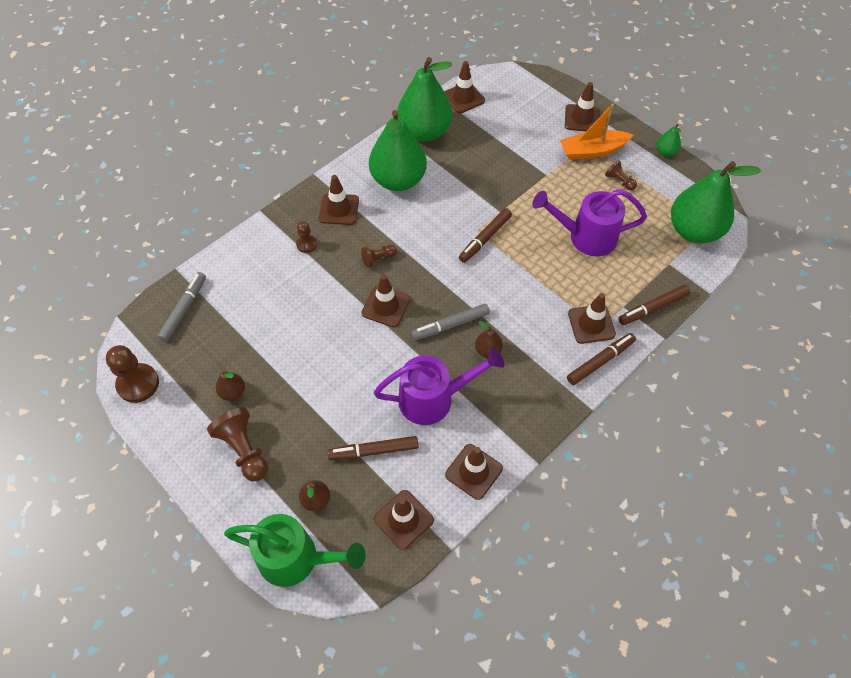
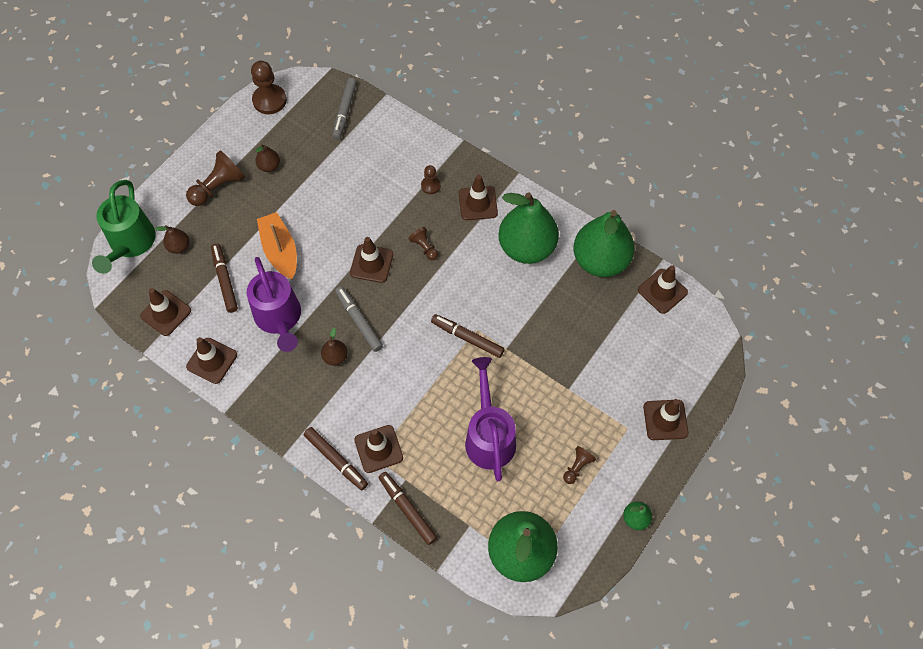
camera: 80 degrees right, 5 degrees up
grey marker [158,272,206,342] -> grey marker turned 90 degrees clockwise [332,78,357,140]
orange boat [560,103,633,160] -> orange boat moved to [257,212,297,280]

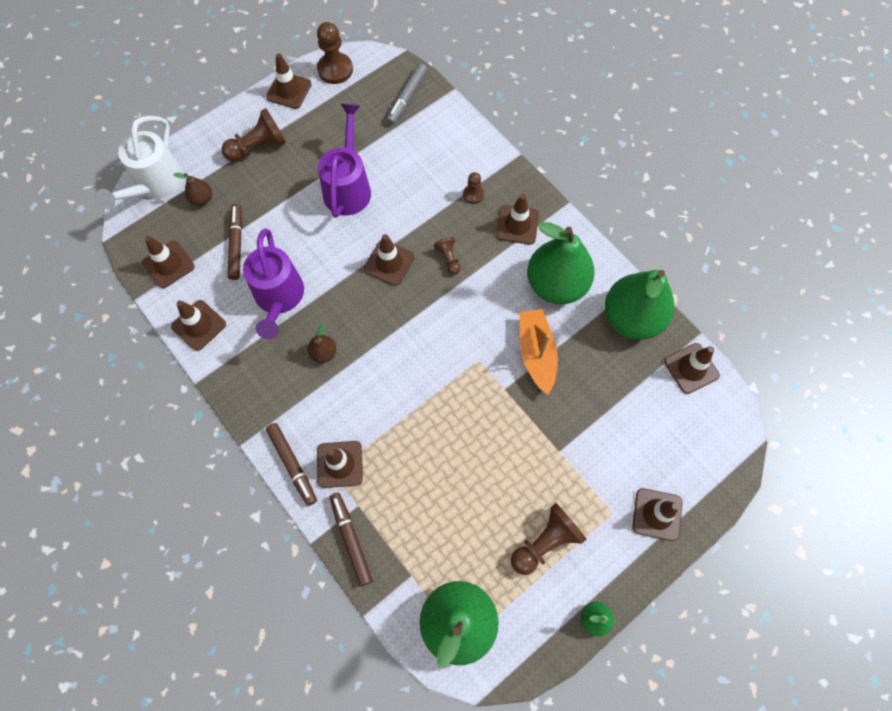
camera: 15 degrees right, 5 degrees up
green watering can [92,180,156,274] -> white watering can [96,116,184,209]
brown pear [255,144,280,172] -> none
orange boat [257,212,297,280] -> orange boat moved to [519,309,558,395]
grey marker [335,286,383,352] -> none
brown marker [431,314,505,358] -> none
purple watering can [465,357,516,481] -> purple watering can moved to [318,104,371,218]
brown pawn [563,446,596,484] -> brown pawn [511,503,586,575], size x1.80
none -> brown traffic cone [266,53,312,109]

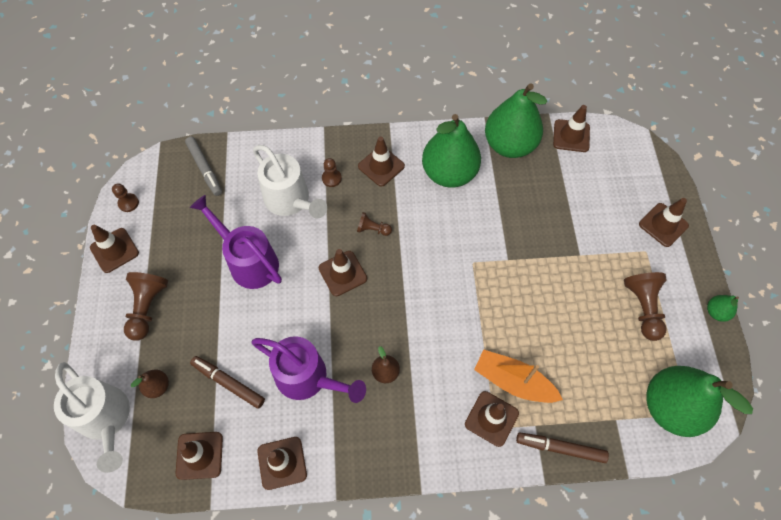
camera: 55 degrees left, 5 degrees down
brown marker [266,423,317,506] -> none
brown pawn [317,22,353,84] -> brown pawn [112,183,139,212], size x0.56
orange boat [519,309,558,395] -> orange boat moved to [474,349,563,403]
none -> white watering can [253,145,327,218]

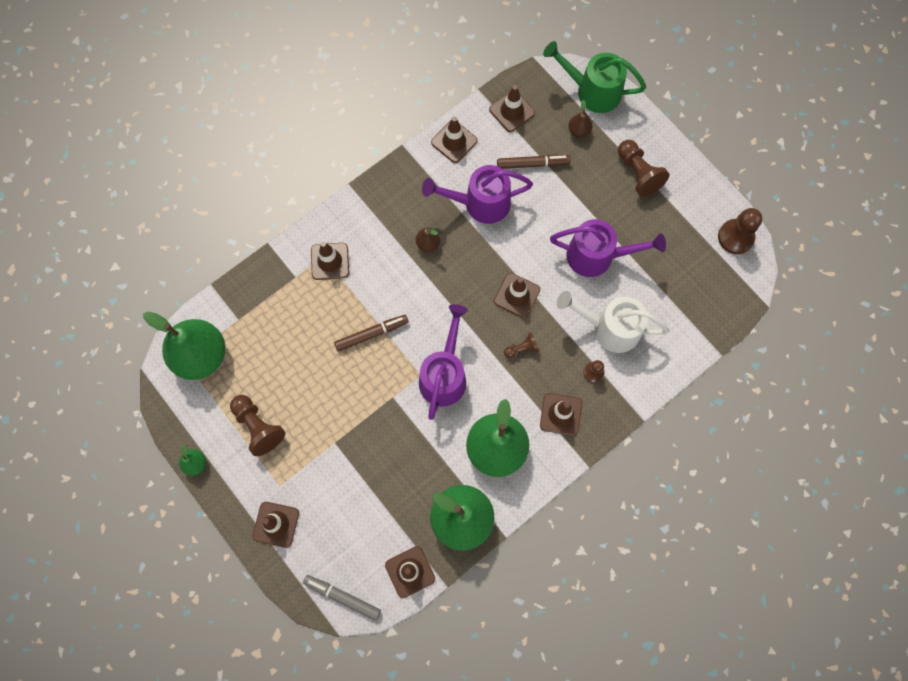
camera: 145 degrees right, 10 degrees up
white watering can [54,362,130,473] -> green watering can [543,41,646,113]
brown traffic cone [90,225,139,273] -> none
brown pawn [112,183,139,212] -> brown pawn [718,208,762,254], size x1.80
grey marker [185,137,222,196] -> grey marker moved to [303,575,381,621]
orange boat [474,349,563,403] -> none
brown marker [516,432,609,463] -> brown marker moved to [334,315,409,352]
none -> purple watering can [419,304,468,420]

